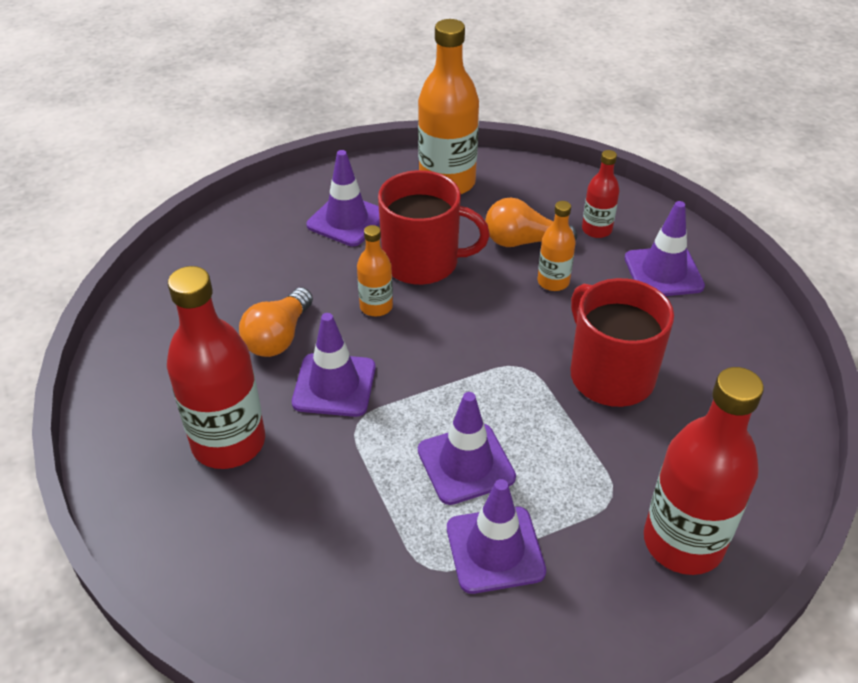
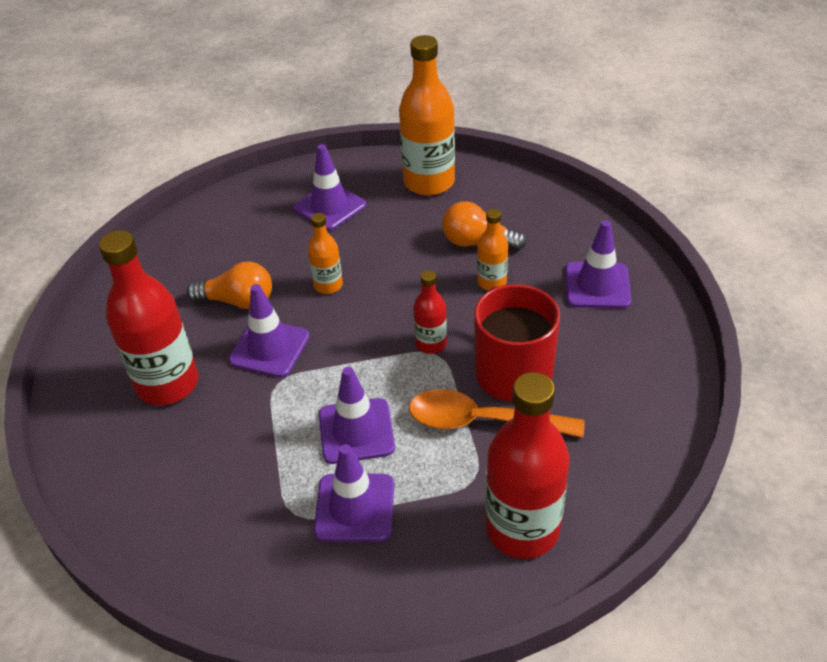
camera: 15 degrees right, 0 degrees up
orange light bulb [239,287,313,357] -> orange light bulb turned 120 degrees counterclockwise [187,262,272,309]
red mug [378,170,490,285] -> none
red bottle [582,150,620,238] -> red bottle moved to [413,270,447,354]
none -> orange spoon [409,389,585,438]

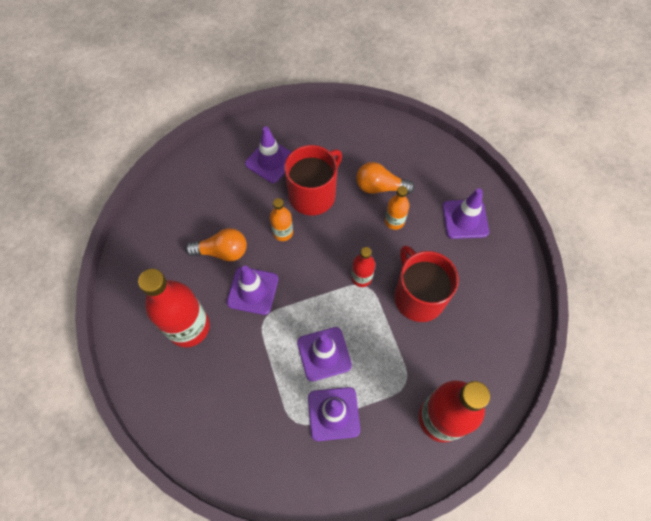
camera: 10 degrees left, 20 degrees up
orange bottle [399,35,455,196] -> none
orange spoon [409,389,585,438] -> none
none -> red mug [284,145,342,216]

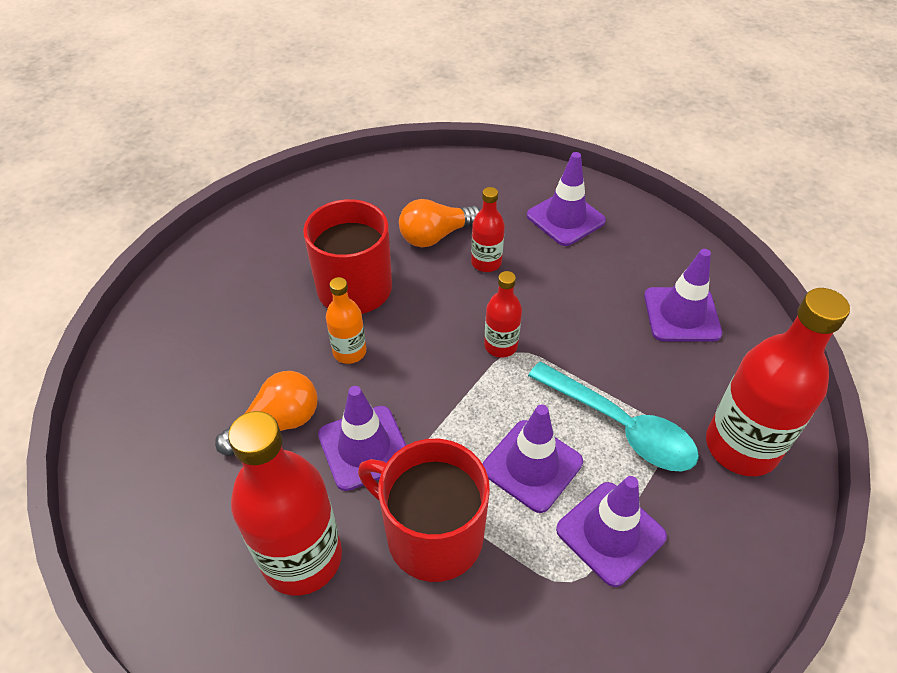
camera: 35 degrees left, 15 degrees down
purple traffic cone [245,126,291,183] -> purple traffic cone moved to [644,249,722,342]
orange bottle [385,186,409,230] -> red bottle [471,187,505,272]
red mug [394,246,459,322] -> red mug moved to [358,439,490,582]
none -> turquoise spoon [528,362,699,471]

